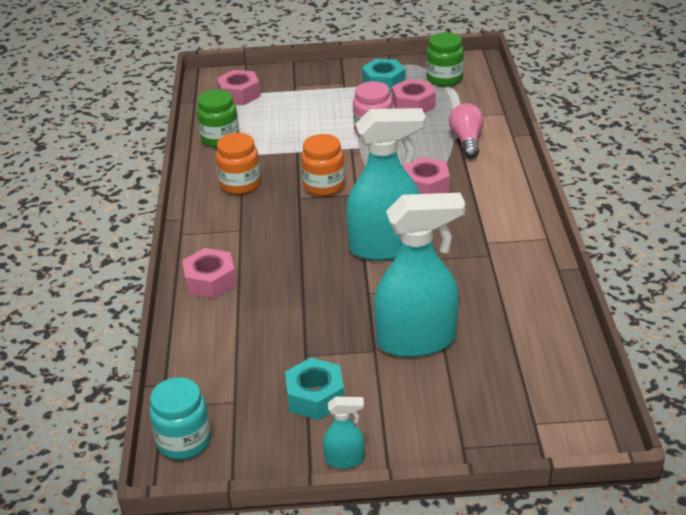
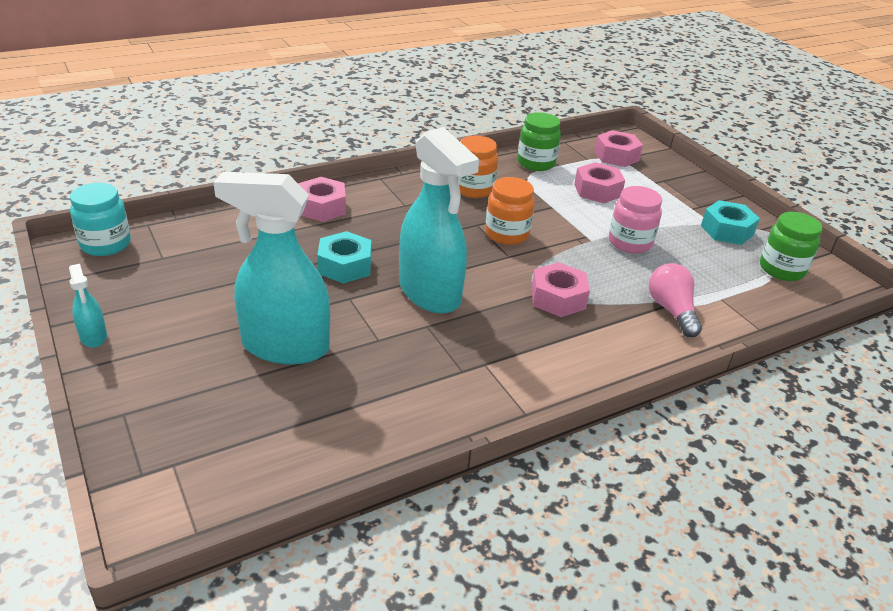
camera: 60 degrees right, 0 degrees up
turquoise nut [285,358,344,420] -> turquoise nut moved to [317,231,371,284]
turquoise spray bottle [374,193,465,357] -> turquoise spray bottle turned 135 degrees clockwise [213,172,330,365]
pink nut [392,79,436,113] -> pink nut moved to [574,162,625,203]
pink light bulb [449,103,484,159] -> pink light bulb turned 75 degrees counterclockwise [649,263,702,337]

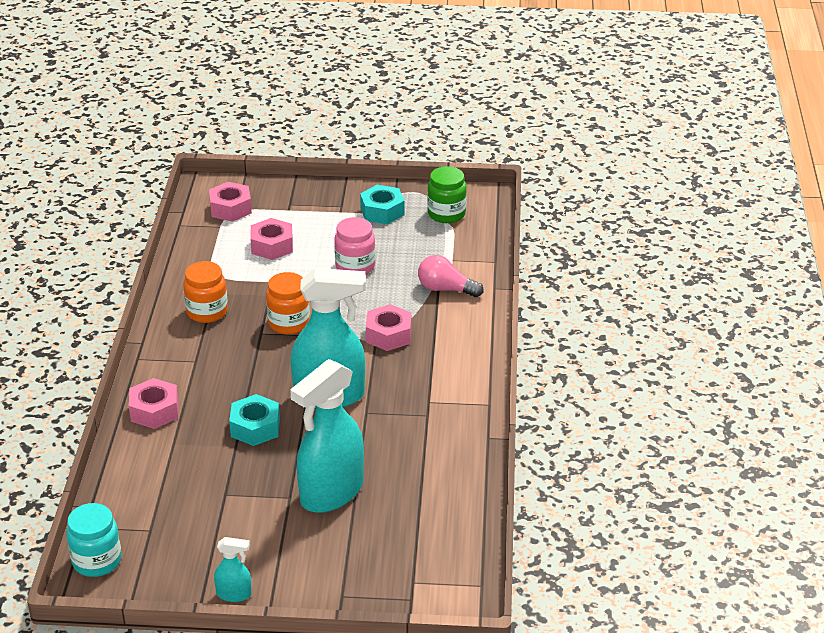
camera: 55 degrees left, 0 degrees up
green jar [518,112,561,171] -> none

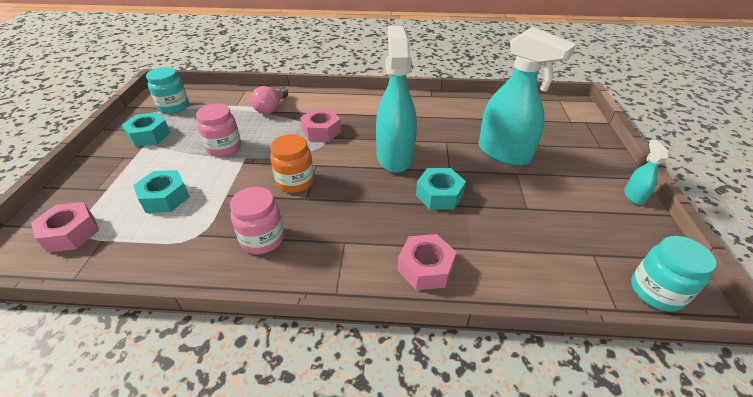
camera: 90 degrees left, 5 degrees up
orange jar [183,261,228,323] -> pink jar [230,187,284,254]
pink nut [250,218,293,260] -> turquoise nut [133,170,190,213]
green jar [427,166,467,223] -> turquoise jar [146,67,189,114]

